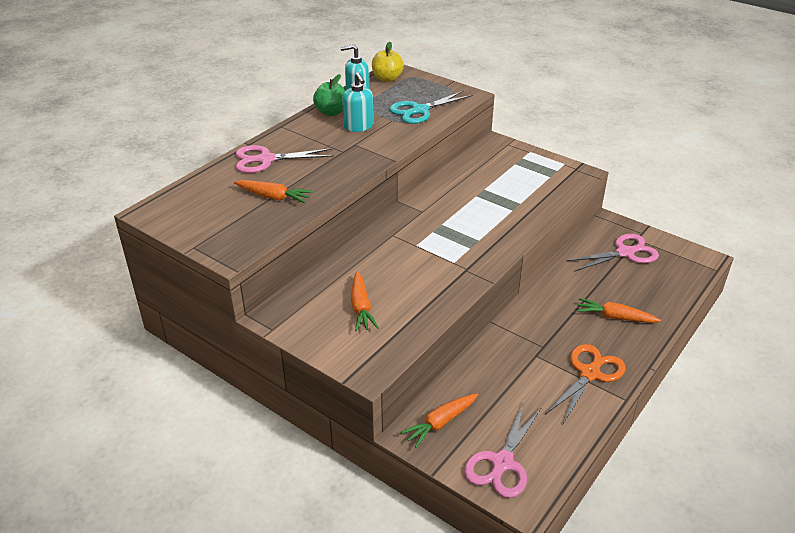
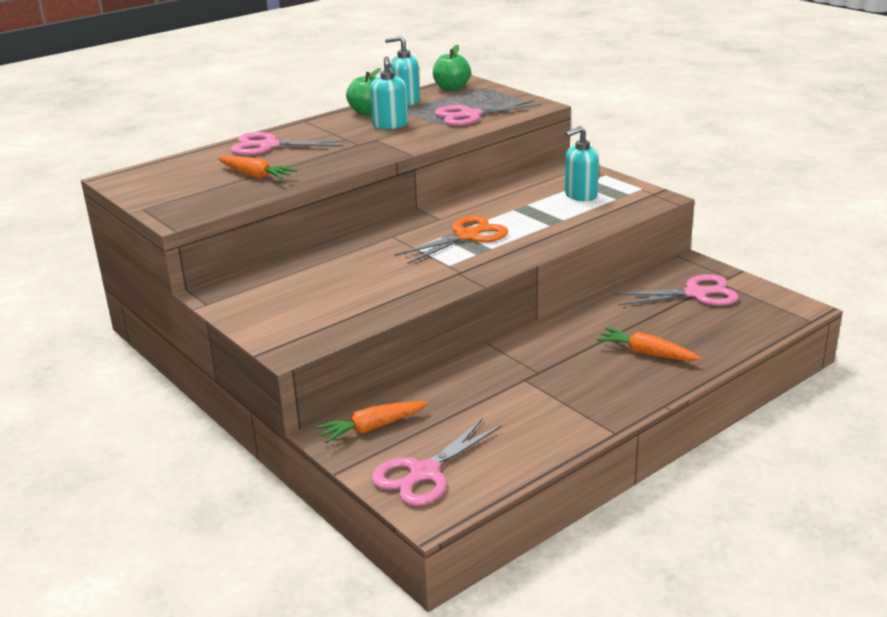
camera: 15 degrees right, 10 degrees down
orange carrot [351,271,379,331] -> none
yellow apple [372,42,404,82] -> green apple [433,45,471,91]
turquoise scissors [390,91,473,124] -> pink scissors [435,101,541,126]
orange scissors [545,344,625,423] -> orange scissors moved to [394,215,508,264]
none -> turquoise soap dispenser [565,126,599,201]

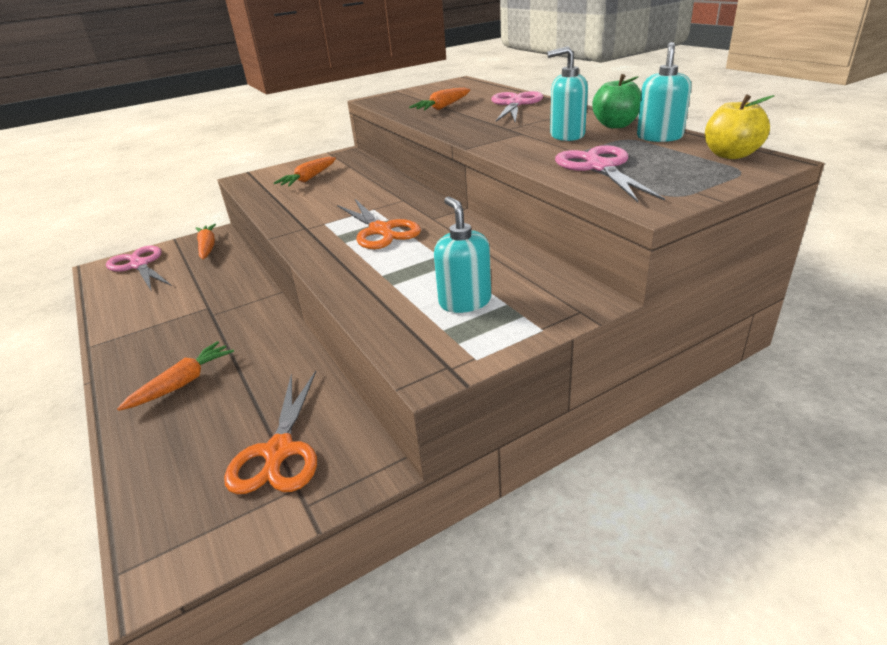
camera: 100 degrees right, 5 degrees up
green apple [433,45,471,91] -> yellow apple [705,94,775,159]
pink scissors [612,274,738,306] -> orange scissors [224,371,317,494]
none -> orange carrot [274,157,336,187]

